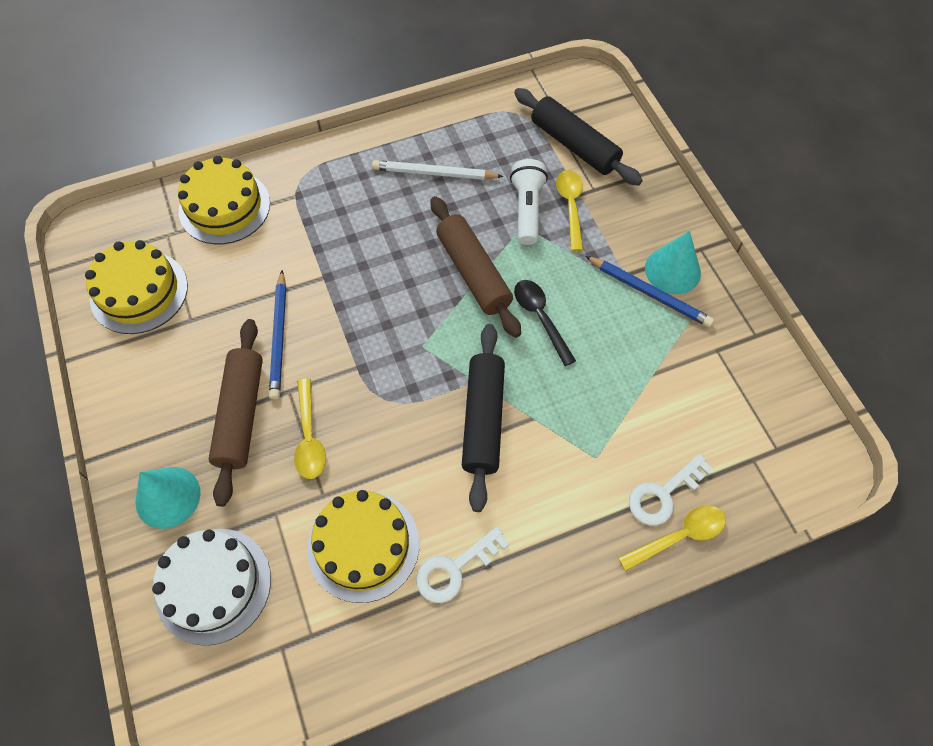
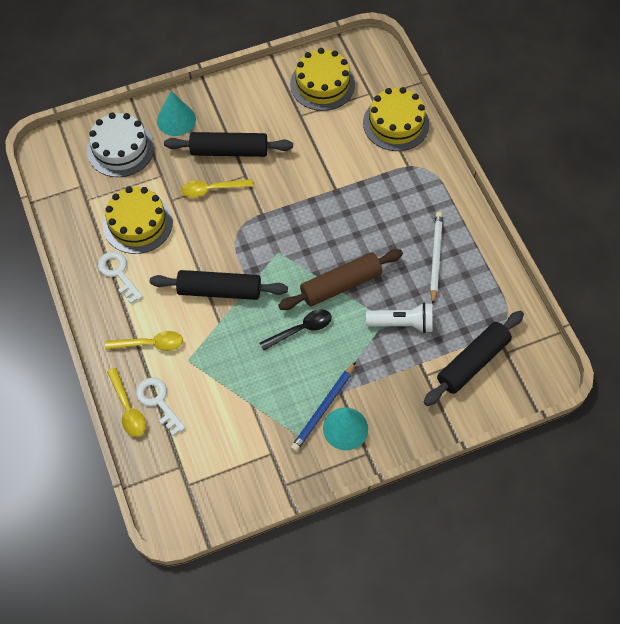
camera: 90 degrees right, 0 degrees up
brown rolling pin [209,319,263,507] -> black rolling pin [164,132,293,157]
blue pencil [269,270,286,400] -> none
yellow spoon [556,170,583,251] -> yellow spoon moved to [105,331,183,351]

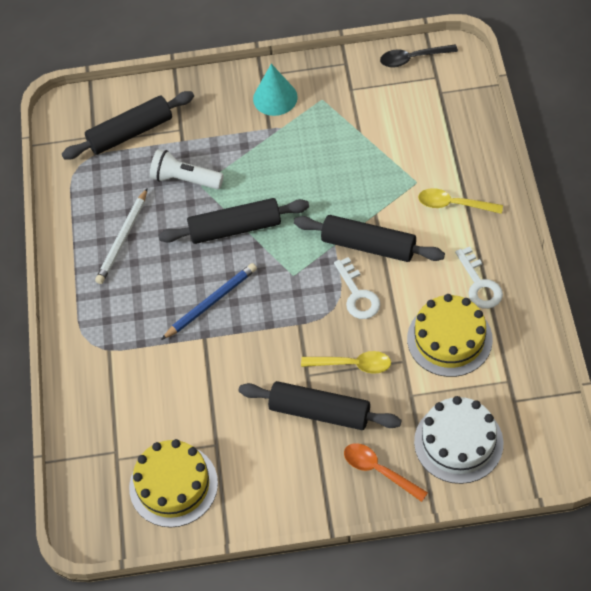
camera: 160 degrees left, 5 degrees down
yellow spoon [107,368,146,437] -> none
white key [136,377,186,436] -> white key moved to [334,257,380,319]
turquoise cone [157,91,196,136] -> orange spoon [344,443,428,502]
black spoon [260,309,332,351] -> black spoon moved to [380,44,458,68]
brown rolling pin [278,249,403,310] -> black rolling pin [158,198,309,244]
blue pencil [291,362,356,452] -> blue pencil moved to [161,263,257,340]
yellow cake [363,87,429,151] -> none

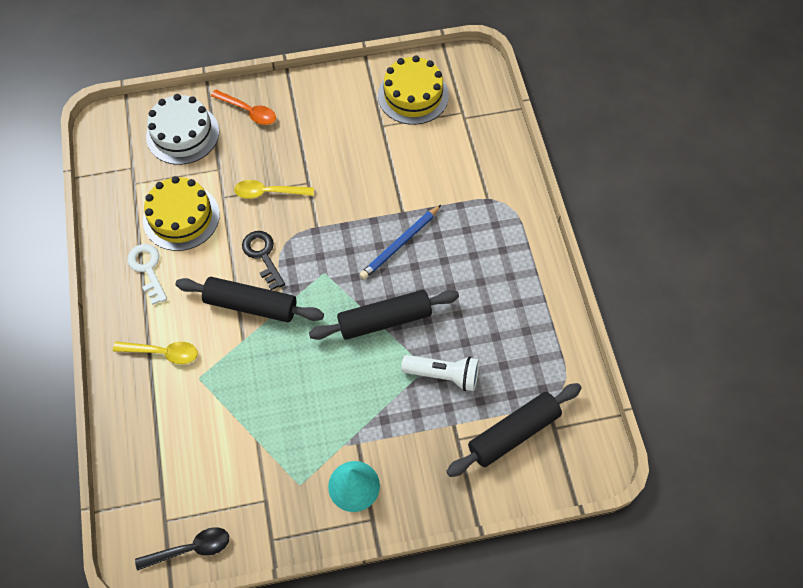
camera: 170 degrees right, 5 degrees up
white pencil [95,188,148,284] -> none
black rolling pin [239,381,402,430] -> none
white key [334,257,380,319] -> black key [242,231,285,290]

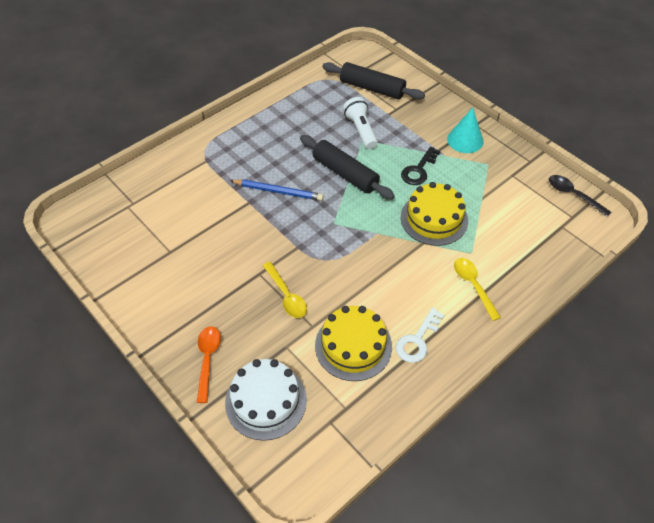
camera: 120 degrees left, 10 degrees down
black rolling pin [176,277,324,322] -> none
black key [242,231,285,290] -> black key moved to [401,147,441,185]
yellow cake [378,55,449,125] -> yellow cake moved to [401,182,468,246]

